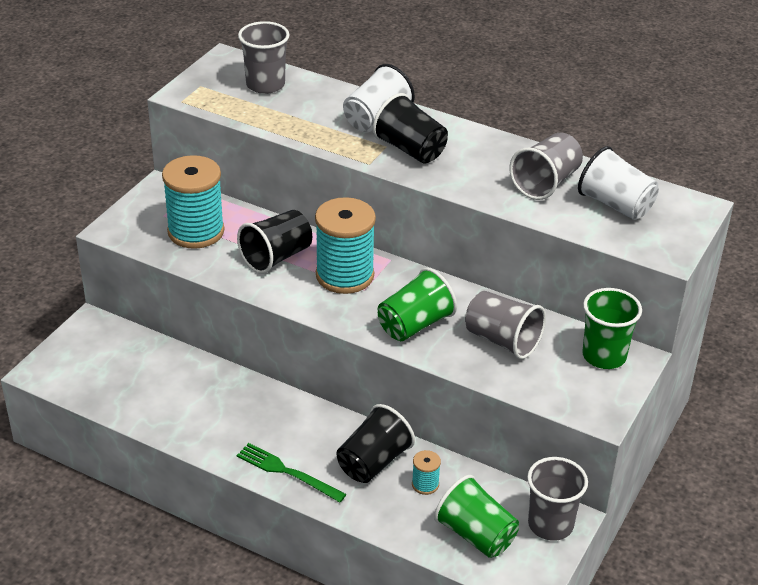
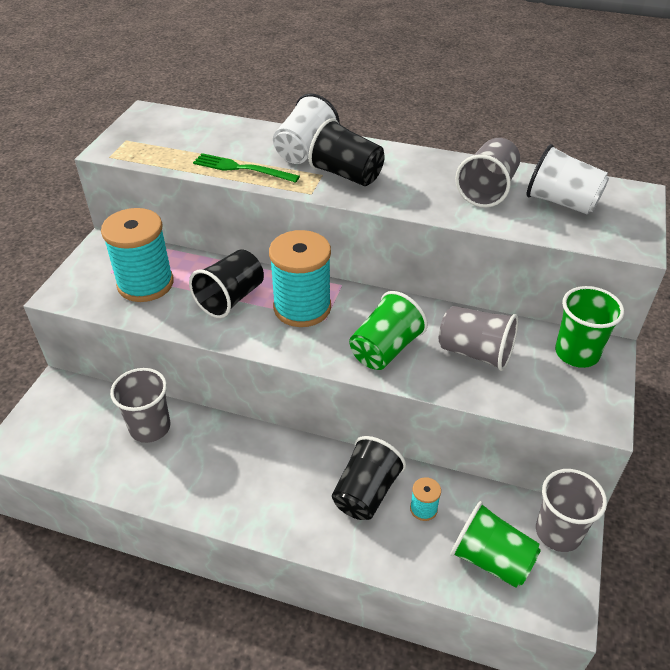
camera: 10 degrees left, 5 degrees up
green fork [237,443,346,503] -> green fork moved to [193,153,300,183]
grey cup [238,21,289,94] -> grey cup moved to [110,368,171,443]

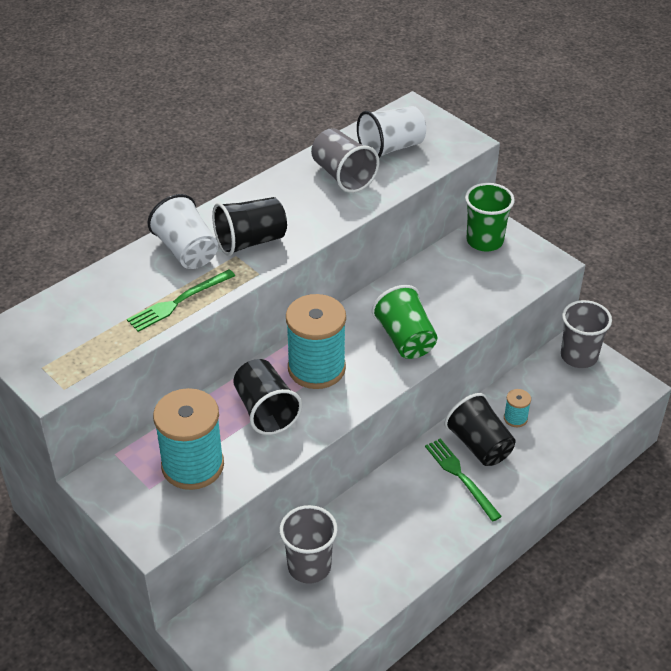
camera: 60 degrees left, 0 degrees up
grey cup [439,306,518,371] -> none
green cup [450,501,541,588] -> none
none -> green fork [425,438,502,522]

